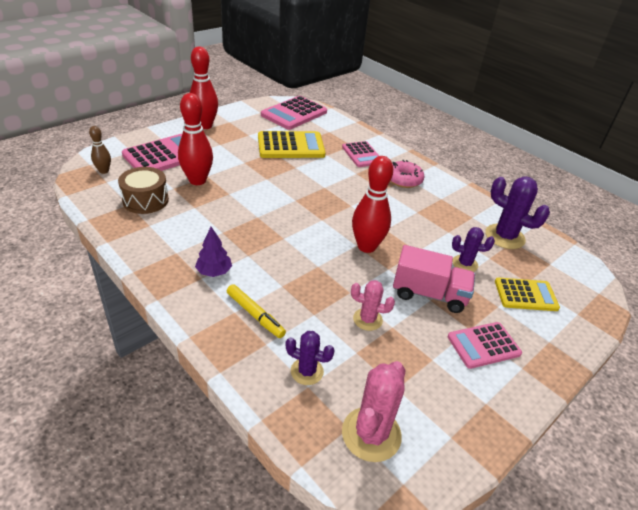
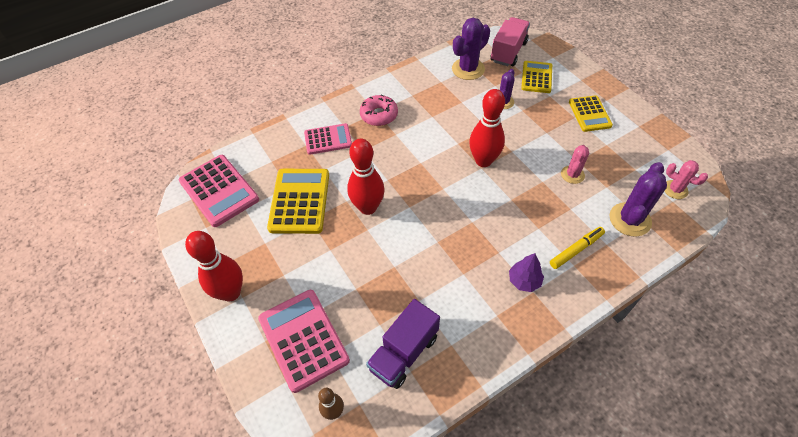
camera: 75 degrees left, 15 degrees up
brown drum [118,167,169,214] -> purple truck [366,299,440,389]
red bowling pin [178,93,213,185] -> red bowling pin moved to [347,138,384,215]
purple cactus [286,331,335,385] -> purple cactus [610,162,667,237], size x1.65
pink cactus [342,361,406,462] -> pink cactus [664,160,708,199], size x0.61
pink truck [393,245,475,313] -> pink truck moved to [490,17,530,66]
pink calculator [448,322,522,369] -> yellow calculator [569,95,613,132]

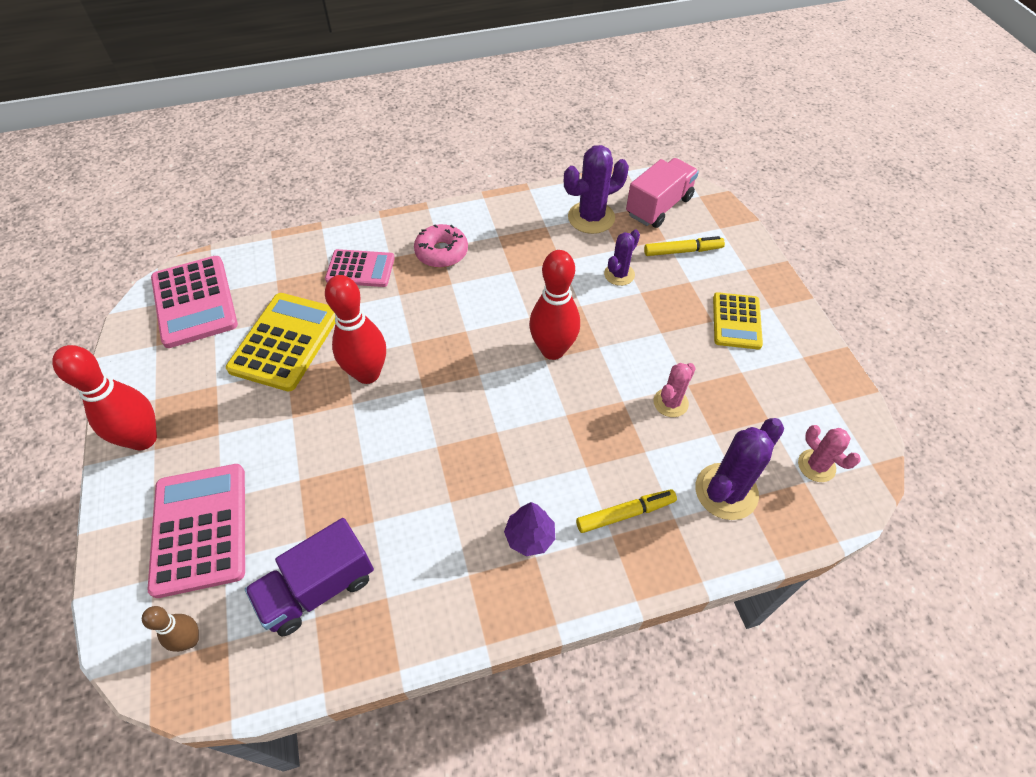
camera: 15 degrees right, 0 degrees up
yellow calculator [521,61,552,93] -> yellow marker [644,236,725,256]

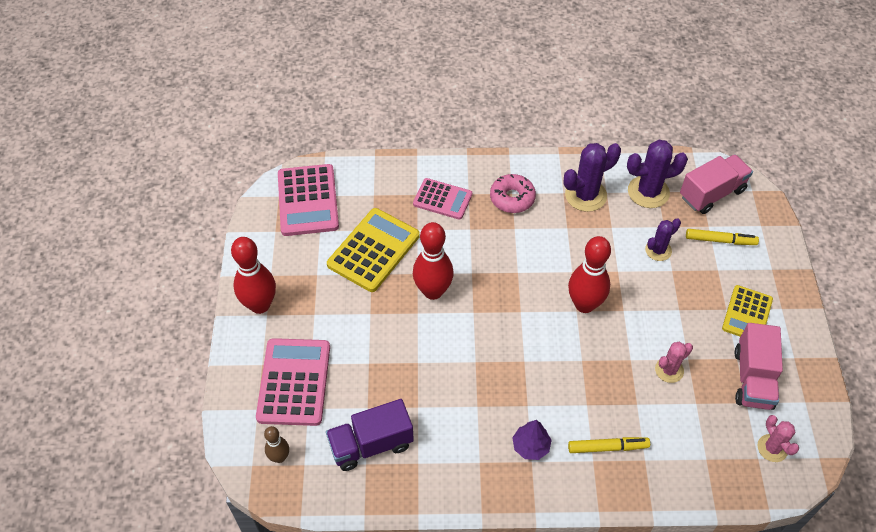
camera: 15 degrees right, 0 degrees up
purple cactus [695,418,784,520] -> purple cactus moved to [563,143,621,212]
none -> pink truck [735,323,783,410]

